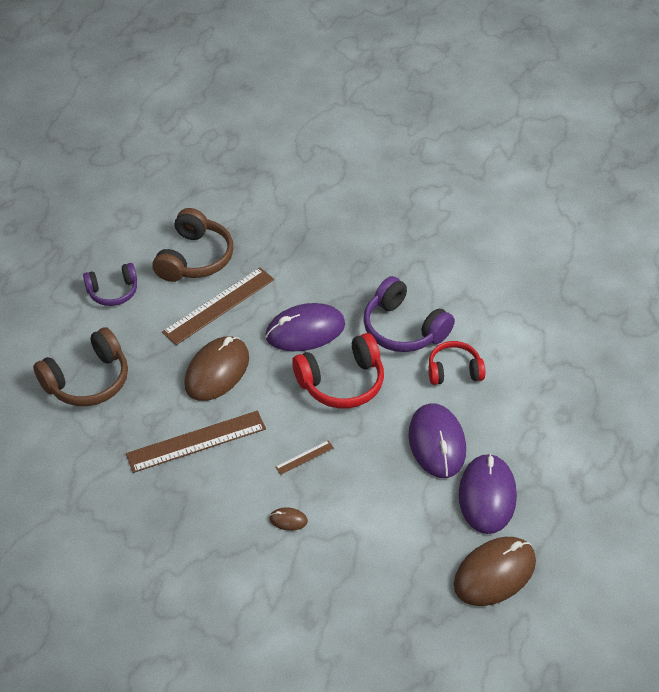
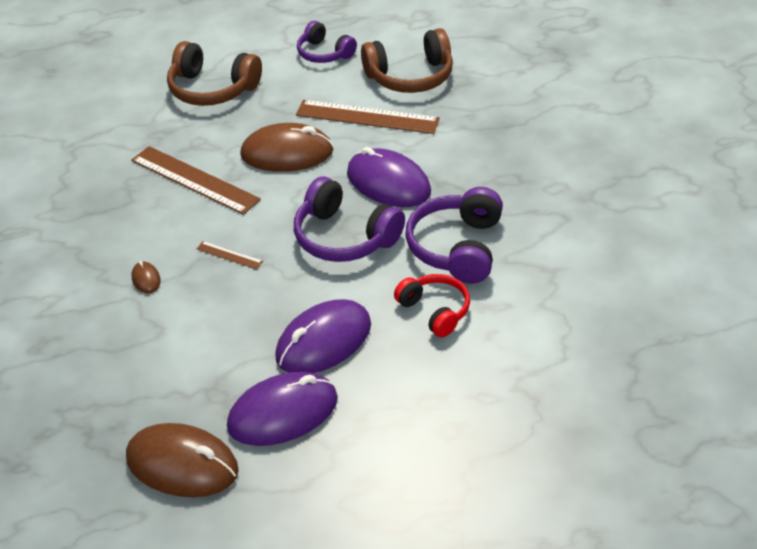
camera: 60 degrees right, 5 degrees down
red headphones [292,333,384,408] -> purple headphones [294,177,405,262]

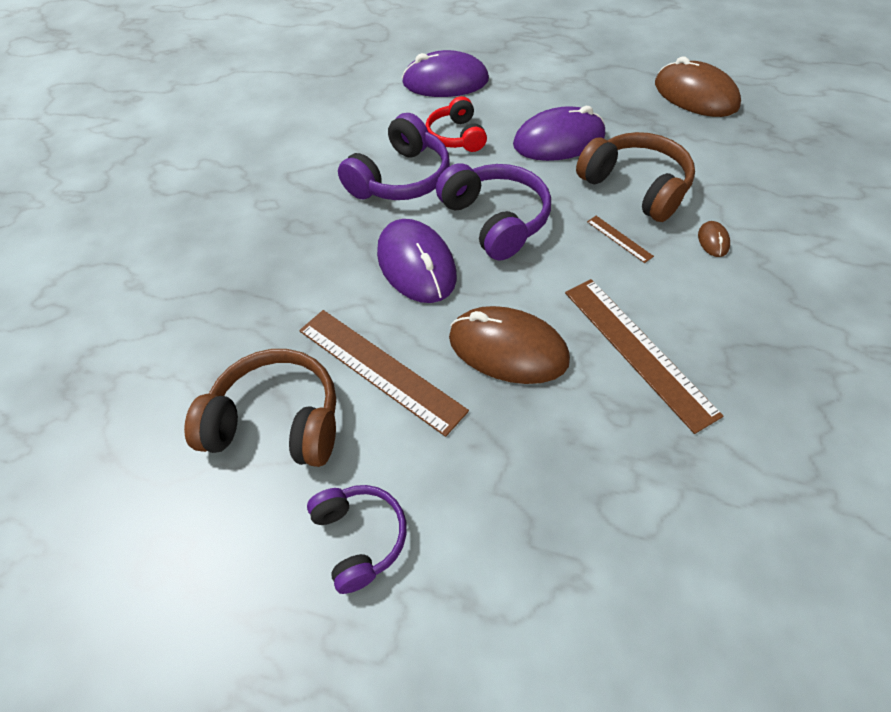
camera: 155 degrees left, 10 degrees up
brown headphones [167,41,262,106] -> brown headphones moved to [576,132,695,222]
purple mouse [227,372,338,446] -> purple mouse moved to [402,50,489,97]

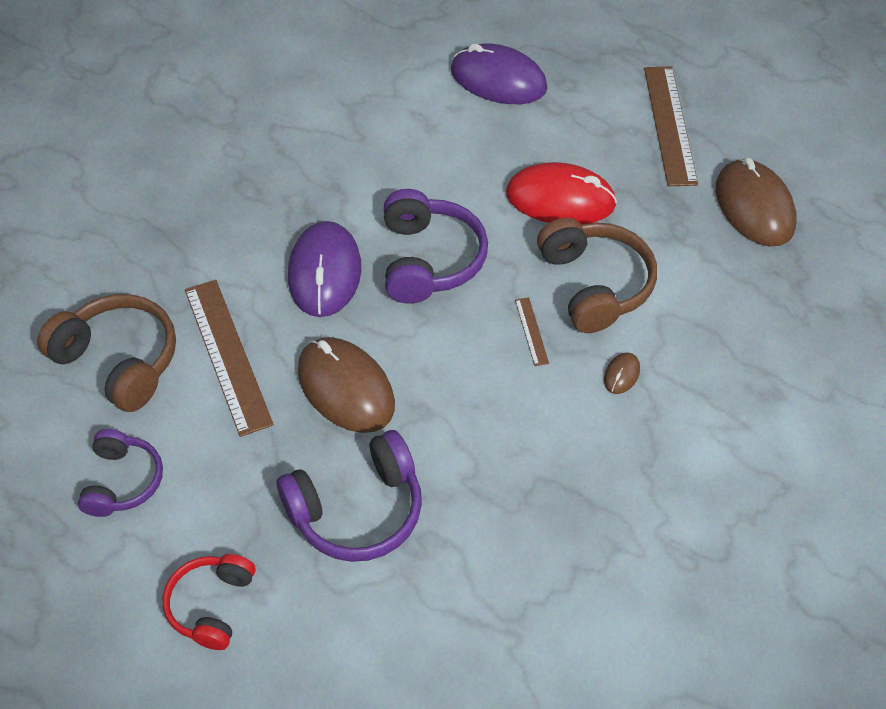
camera: 25 degrees right, 0 degrees up
purple headphones [338,113,450,200] -> purple headphones moved to [277,430,422,562]
red headphones [426,96,487,152] -> red headphones moved to [163,554,255,650]
purple mouse [513,106,605,161] -> red mouse [506,162,617,225]
brown ruler [565,279,723,434] -> brown ruler moved to [644,66,698,186]

